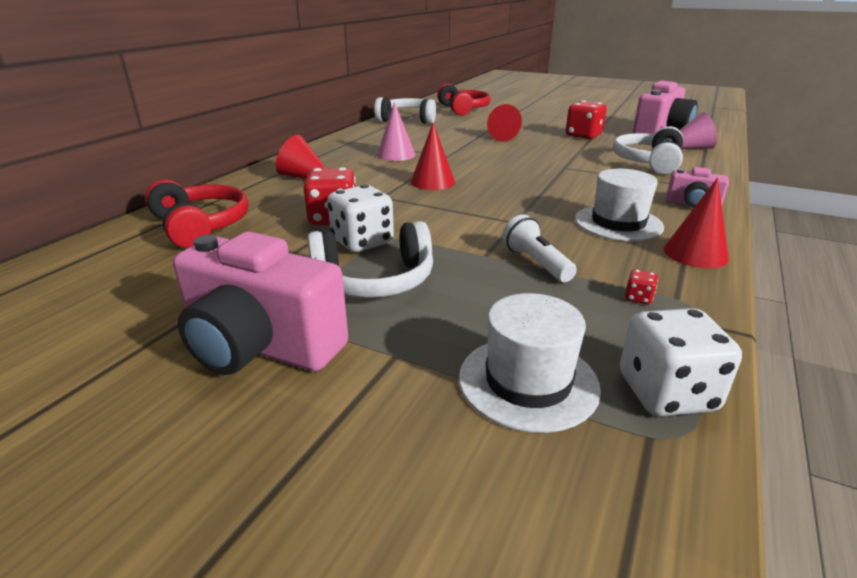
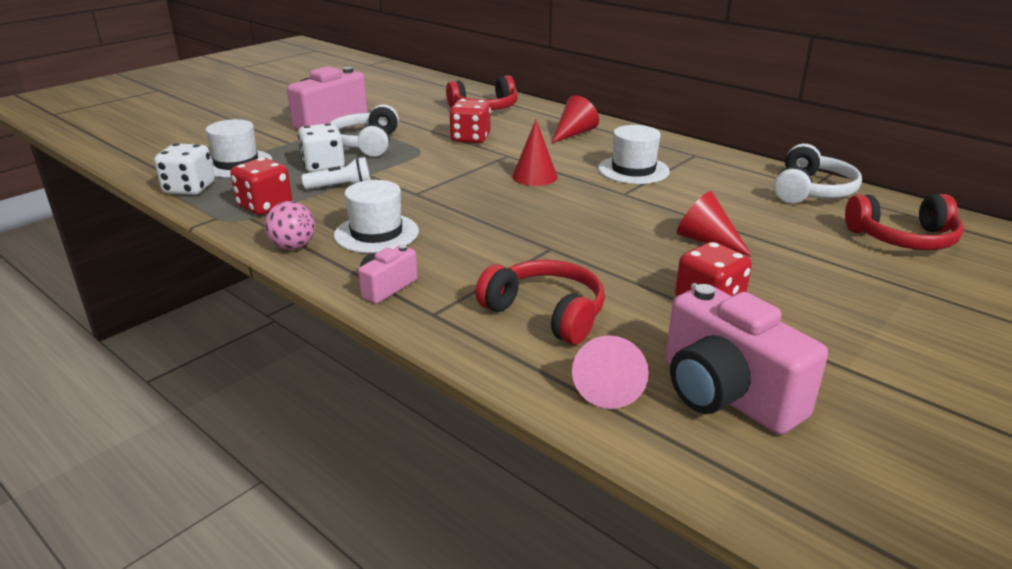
camera: 105 degrees right, 0 degrees up
white dice [327,185,394,252] -> white dice moved to [298,123,345,172]
pink cone [377,102,415,161] -> white hat [598,125,670,184]
white headphones [613,126,683,174] -> red headphones [475,260,605,345]
red dice [625,269,658,305] -> red dice [230,158,292,215], size x2.35
red cone [664,178,729,268] -> pink ball [265,201,315,250]

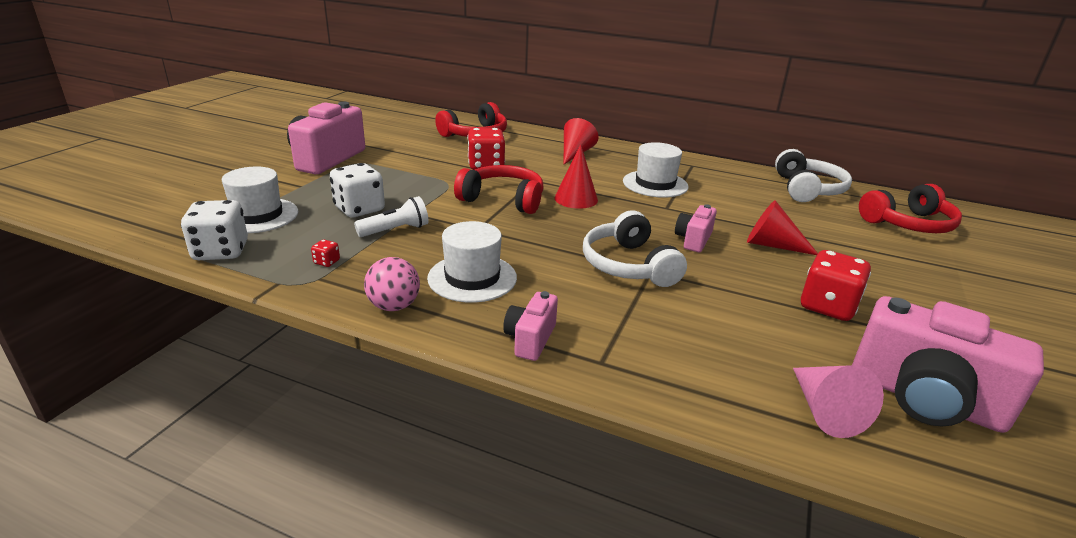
camera: 20 degrees left, 0 degrees up
red dice [230,158,292,215] -> red dice [311,240,340,267], size x0.43
white headphones [330,104,399,157] -> white headphones moved to [583,210,687,287]
red headphones [475,260,605,345] -> red headphones moved to [454,165,544,214]
none -> pink camera [675,204,717,252]

